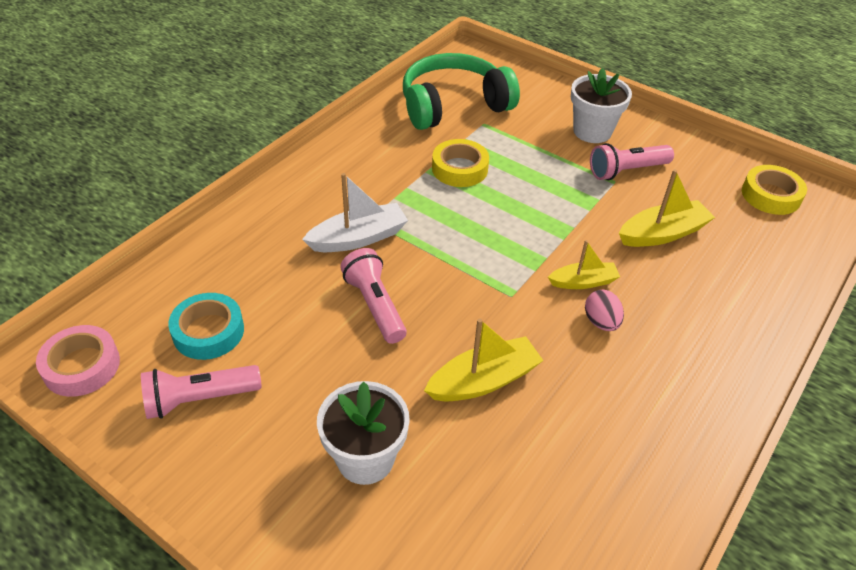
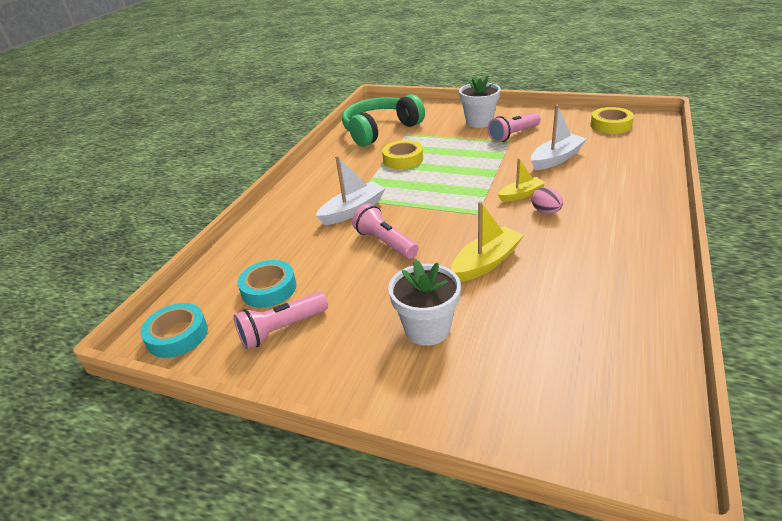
camera: 10 degrees left, 10 degrees down
pink tape [36,325,120,397] -> turquoise tape [141,303,208,358]
yellow boat [619,169,715,247] -> white boat [531,105,586,170]

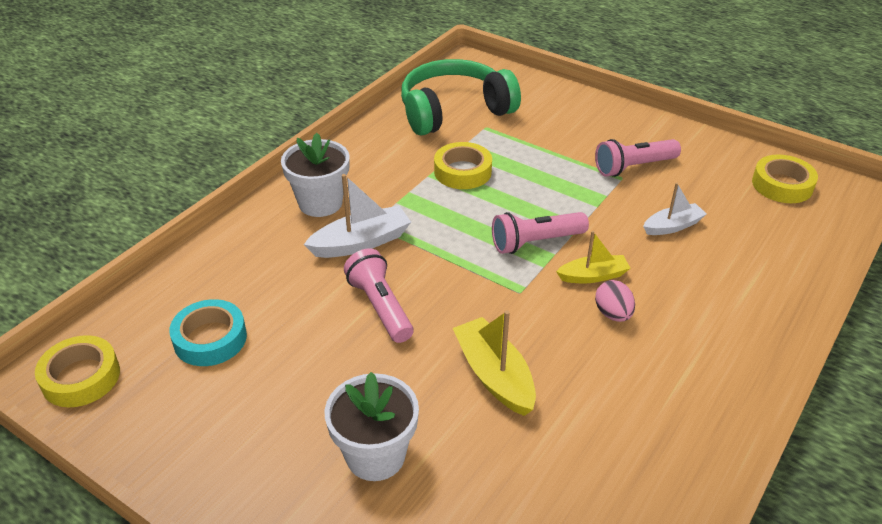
camera: 10 degrees right, 5 degrees up
turquoise tape [141,303,208,358] -> yellow tape [35,335,120,407]
pink flashlight [234,292,328,350] -> pink flashlight moved to [492,212,589,254]
yellow boat [451,201,524,282] -> yellow boat turned 90 degrees counterclockwise [453,310,536,416]
white flower pot [459,76,501,128] -> white flower pot moved to [281,133,350,217]
white boat [531,105,586,170] -> white boat [643,183,706,235], size x0.65

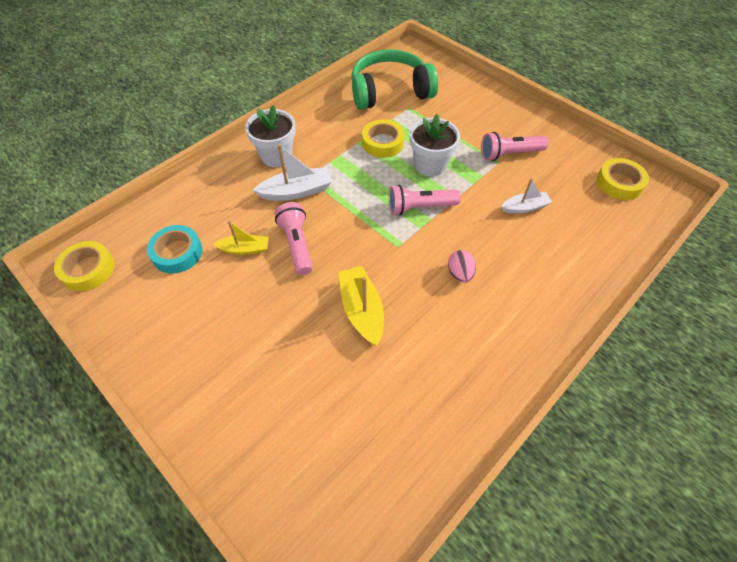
camera: 10 degrees right, 15 degrees up
white flower pot [325,372,419,481] -> white flower pot moved to [410,114,460,177]
yellow boat [556,231,630,283] -> yellow boat moved to [213,220,269,255]

